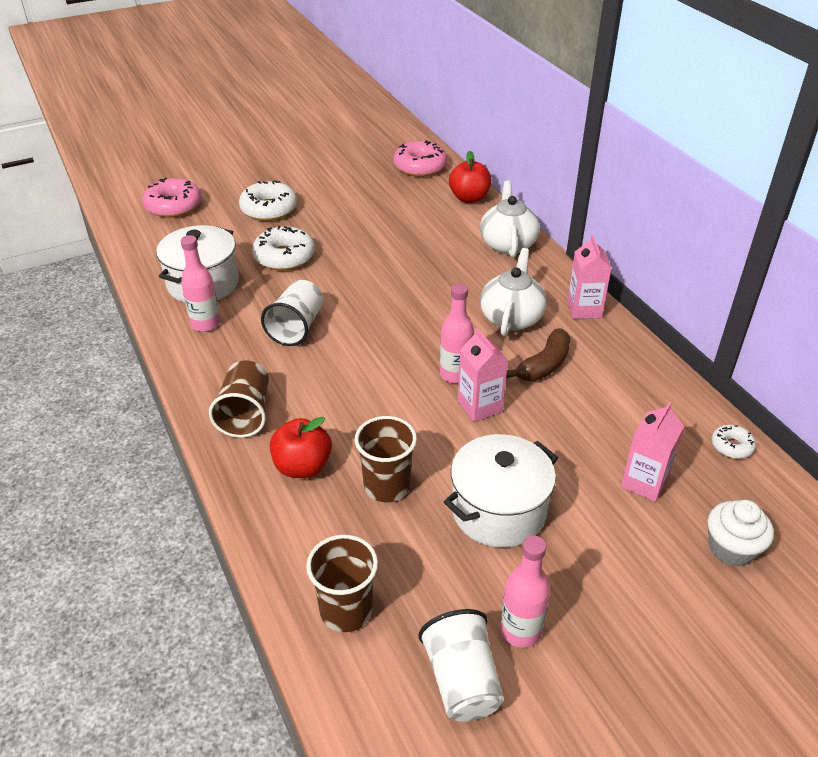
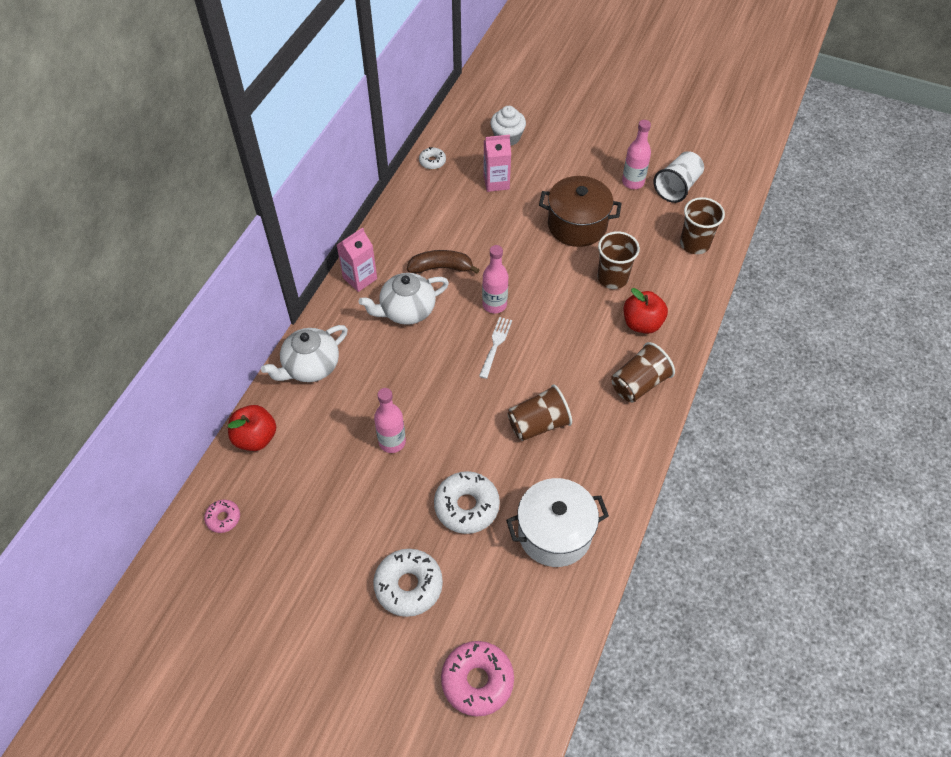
camera: 130 degrees left, 15 degrees up
pink bottle [181,235,220,332] -> pink bottle moved to [374,388,406,453]
white cup [261,280,323,346] -> brown cup [507,384,572,441]
pink donut [394,140,447,177] -> pink donut [204,500,240,533], size x0.53
white pot [444,434,558,548] -> brown pot [539,176,622,247]
pink carton [458,328,508,422] -> none
none -> white fork [479,317,512,379]

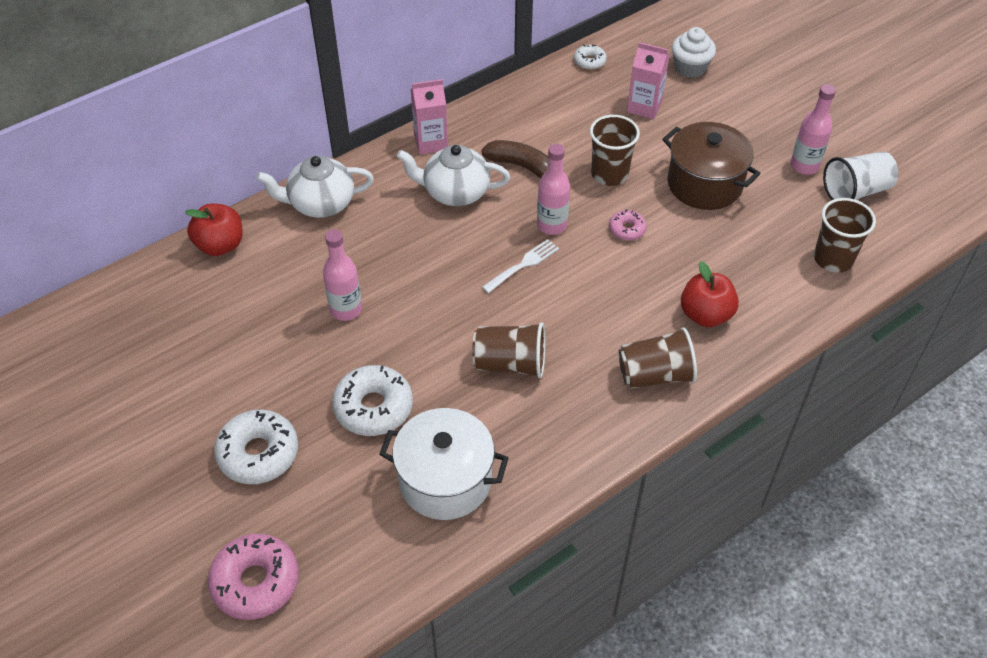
camera: 30 degrees right, 5 degrees down
pink donut [204,500,240,533] -> pink donut moved to [609,209,647,241]
brown cup [598,231,640,289] -> brown cup moved to [590,115,640,186]

